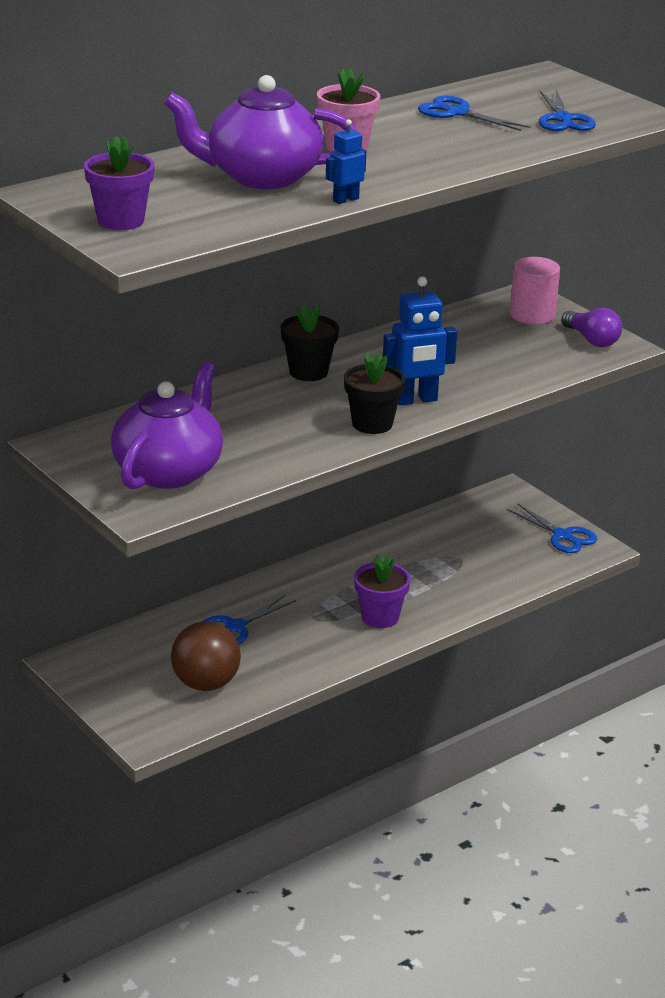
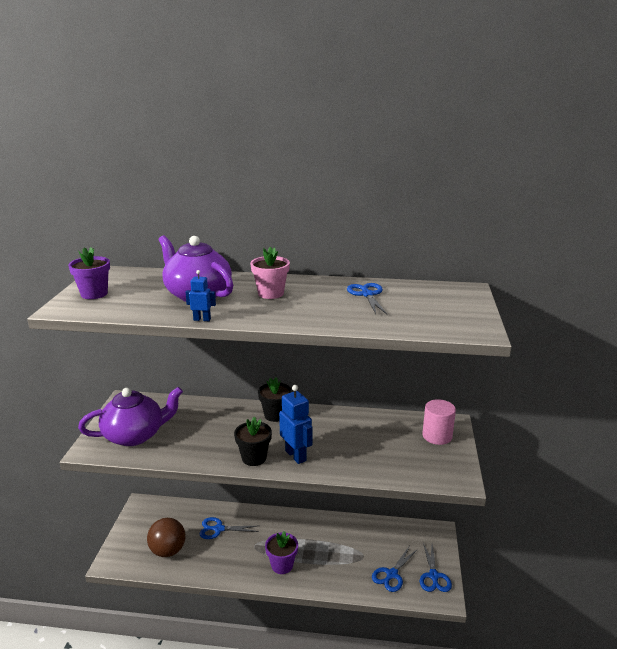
camera: 45 degrees right, 5 degrees down
blue robot [383,277,457,405] -> blue robot turned 150 degrees counterclockwise [279,385,313,464]
blue scissors [539,89,596,131] -> blue scissors moved to [372,546,418,592]
purple light bulb [561,308,622,347] -> none

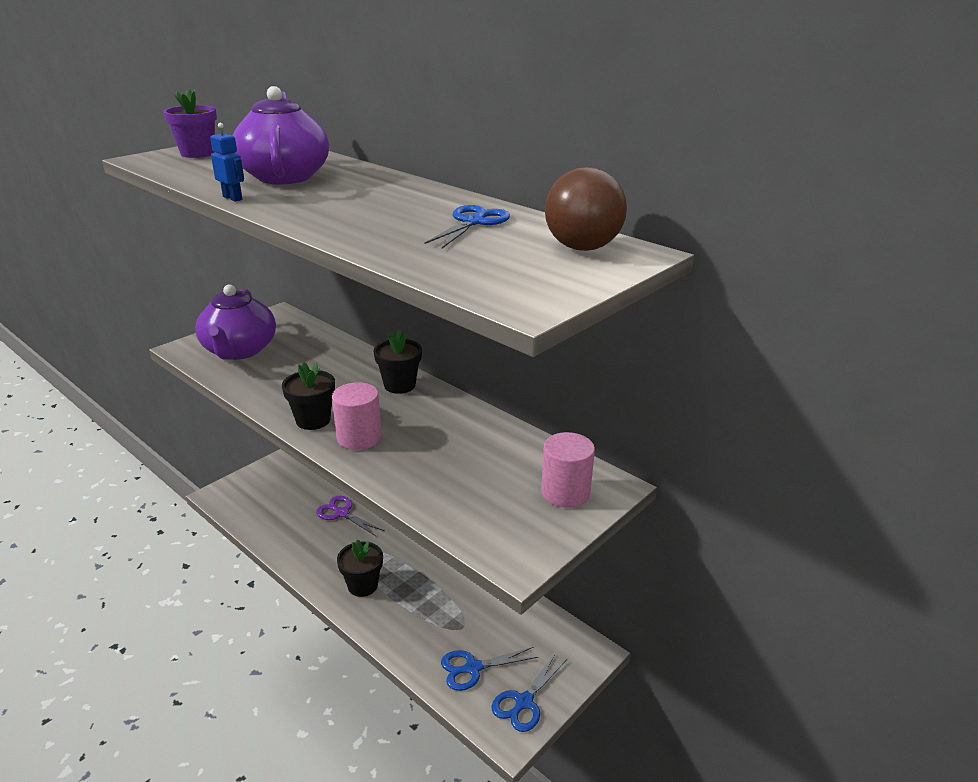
camera: 35 degrees right, 5 degrees up
purple teapot [78,387,183,446] -> purple teapot turned 75 degrees clockwise [195,284,276,360]
brown ball [147,518,186,557] -> brown ball moved to [545,167,627,251]
blue scissors [199,517,259,539] -> purple scissors [316,496,385,537]
pink flower pot [250,247,290,299] -> none
purple flower pot [265,531,298,574] -> black flower pot [337,540,383,597]
blue robot [279,385,313,464] -> pink cylinder [332,382,381,450]

